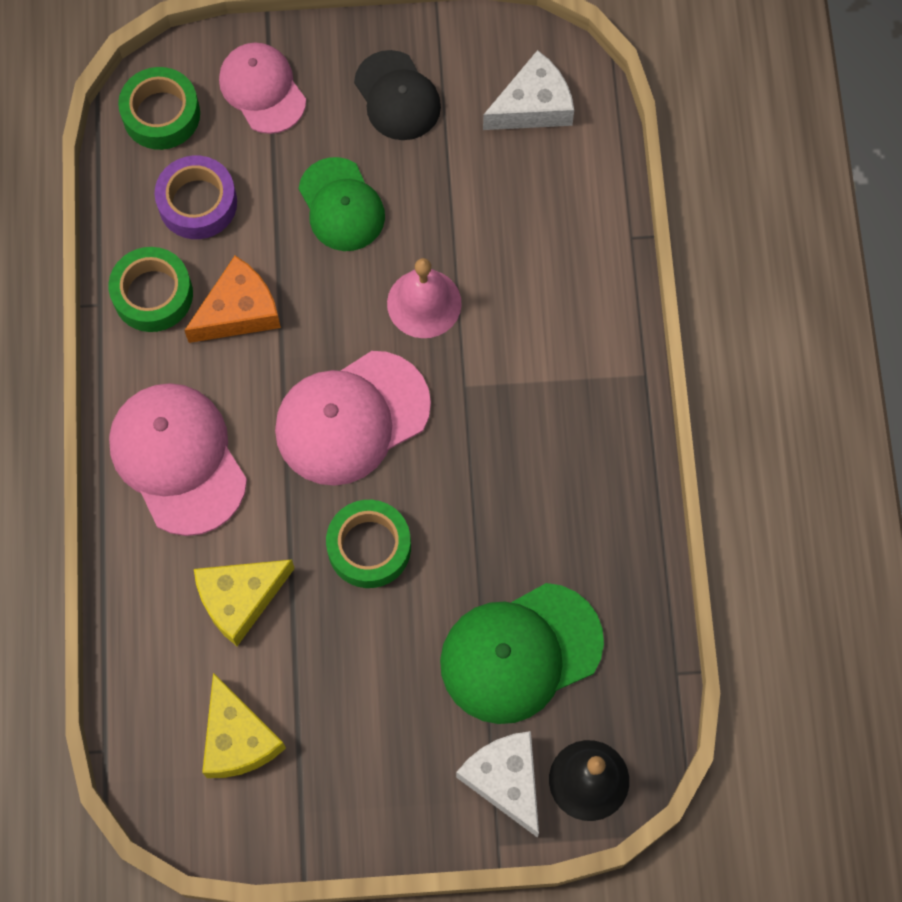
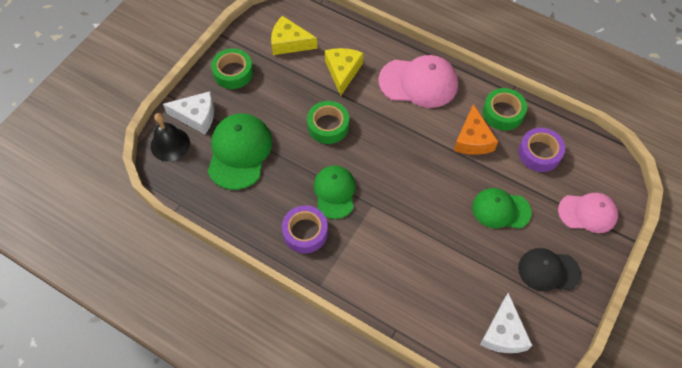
camera: 125 degrees right, 10 degrees down
green tape [118,67,200,150] -> green tape moved to [211,48,253,89]
pink cap [275,351,431,486] -> none
pink bell [387,258,462,338] -> none
none -> purple tape [282,205,328,253]
none -> green cap [314,166,356,219]

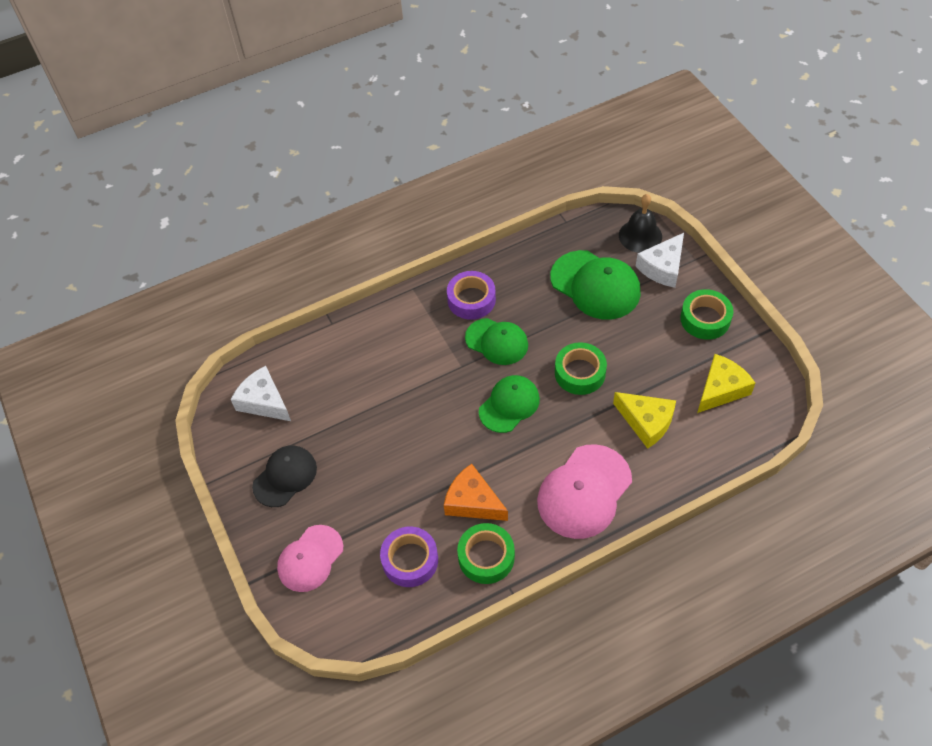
camera: 125 degrees right, 5 degrees down
green cap [472,188,532,229] -> green cap moved to [479,375,540,433]

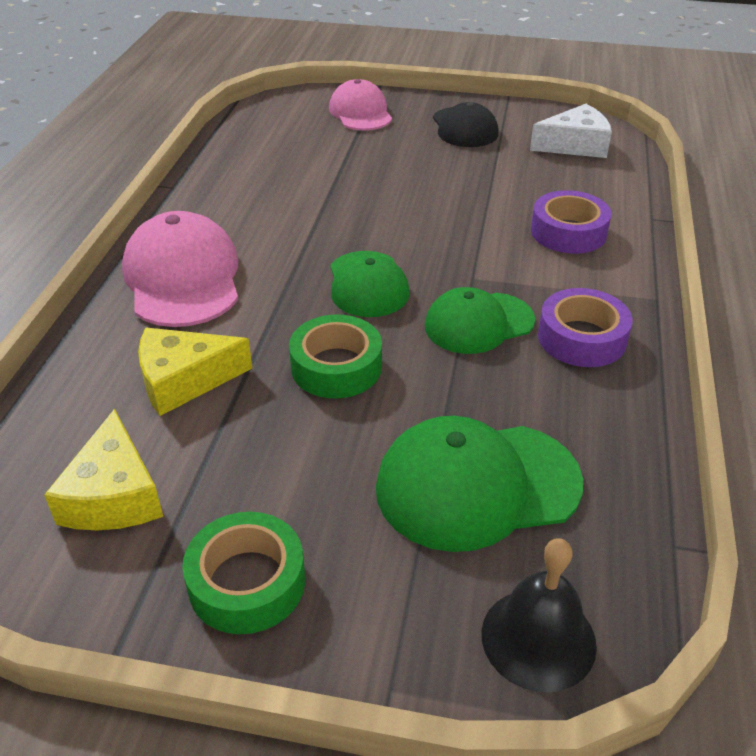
camera: 125 degrees right, 15 degrees down
purple tape [380,526,438,587] -> purple tape moved to [531,190,612,254]
orange cheese [444,464,508,521] -> none
green tape [457,523,515,584] -> none
white cheese [636,233,684,288] -> none

